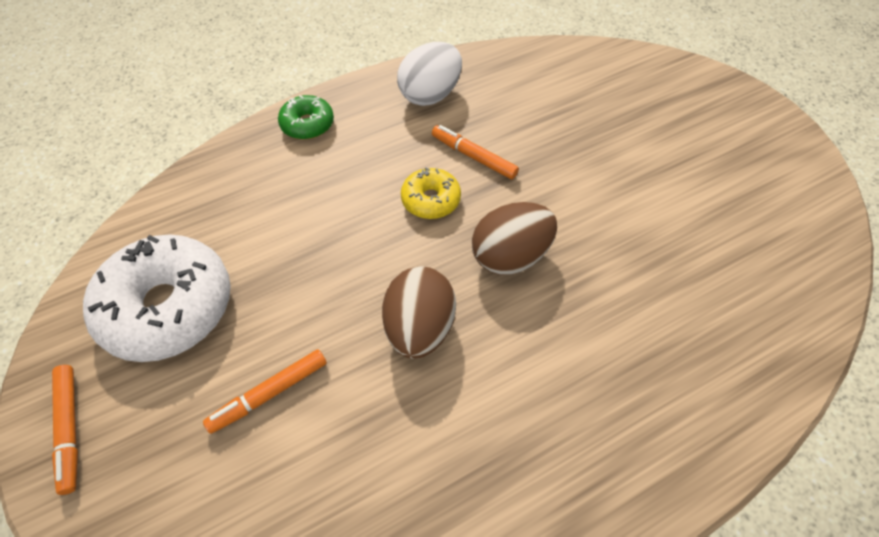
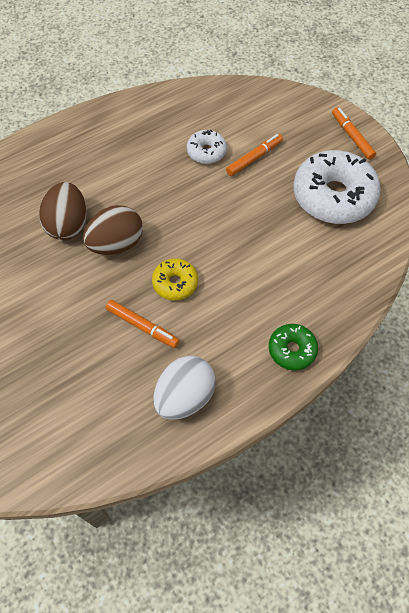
camera: 175 degrees right, 5 degrees up
brown egg [382,267,456,359] -> brown egg moved to [39,182,87,240]
none -> white donut [187,129,227,164]

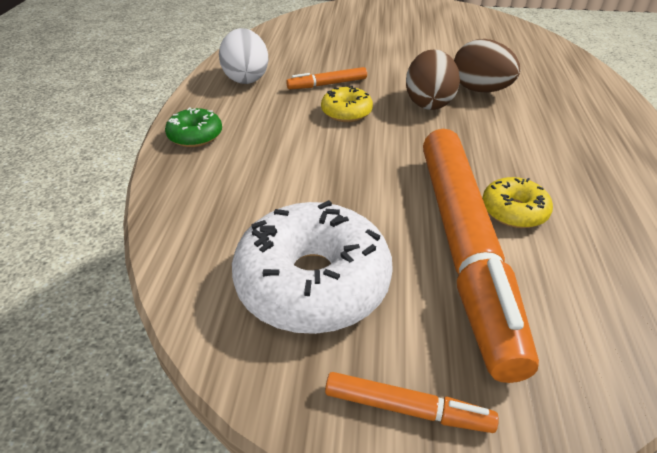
camera: 130 degrees right, 20 degrees down
white donut [187,129,227,164] -> yellow donut [482,177,553,228]
orange marker [226,134,283,176] -> orange marker [423,129,539,383], size x2.48

